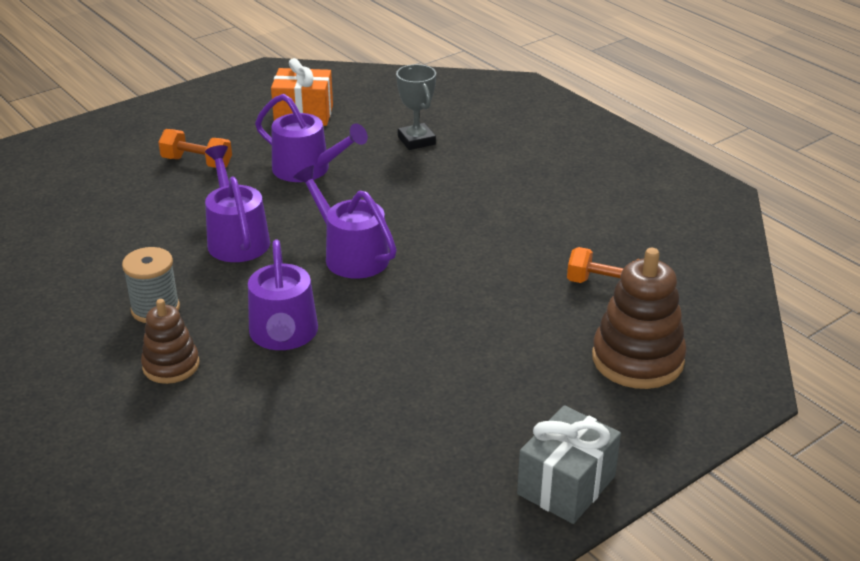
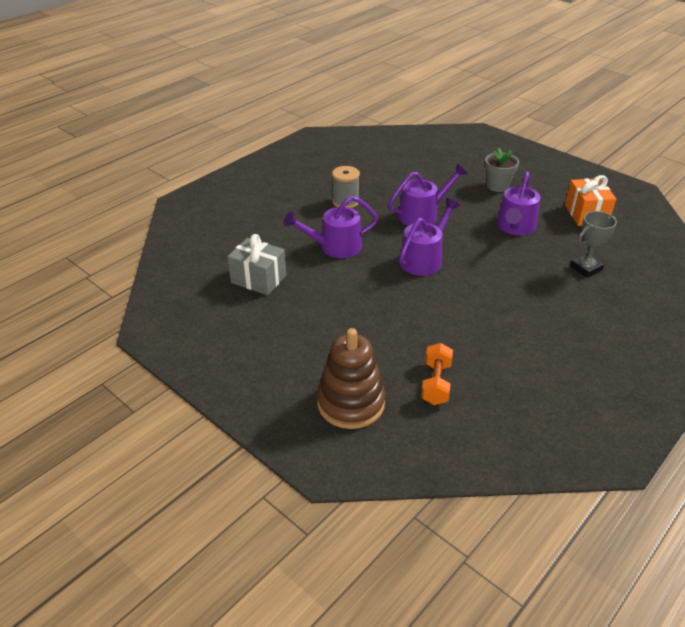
camera: 80 degrees right, 5 degrees up
brown stacking toy [141,299,199,384] -> none
orange dumbbell [158,129,232,168] -> grey flower pot [485,148,519,192]
grey gift [517,405,621,524] -> grey gift moved to [227,234,286,295]

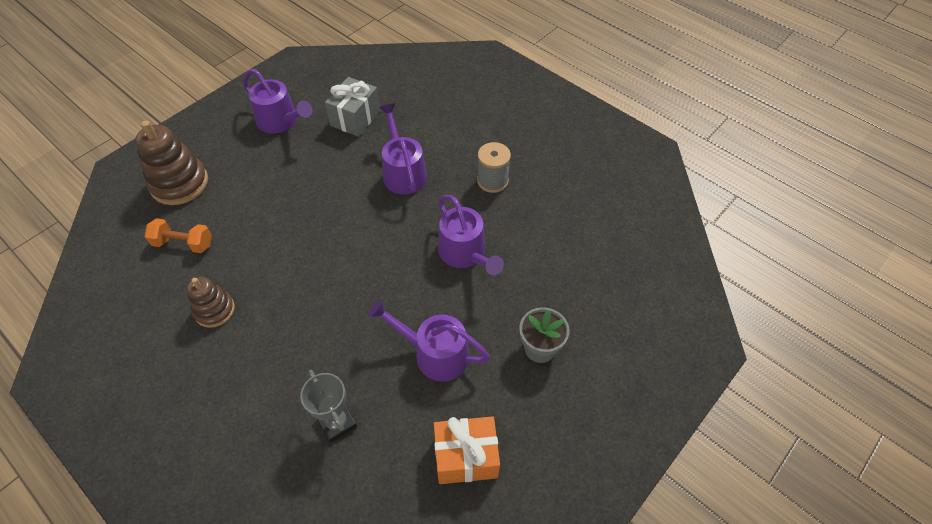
camera: 90 degrees right, 15 degrees up
purple watering can [399,198,460,276] -> purple watering can moved to [243,69,313,134]
none -> brown stacking toy [187,277,235,328]

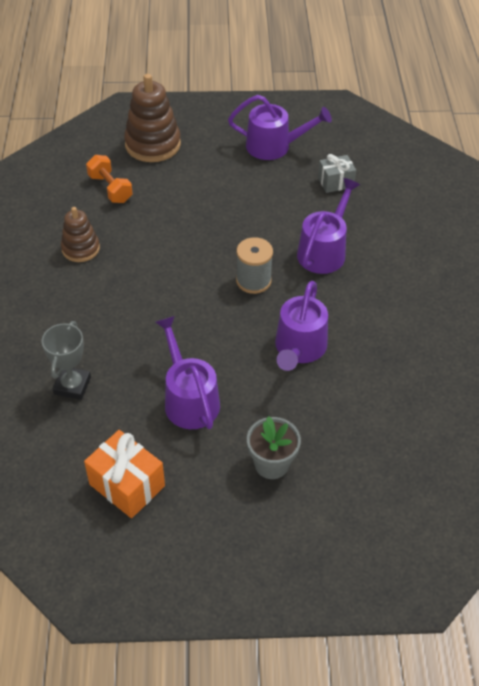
camera: 45 degrees right, 5 degrees down
purple watering can [243,69,313,134] -> purple watering can turned 75 degrees counterclockwise [228,95,332,160]
grey gift [325,77,380,137] -> grey gift [318,154,356,193], size x0.66
grey spool [477,142,511,193] -> grey spool moved to [236,237,273,294]

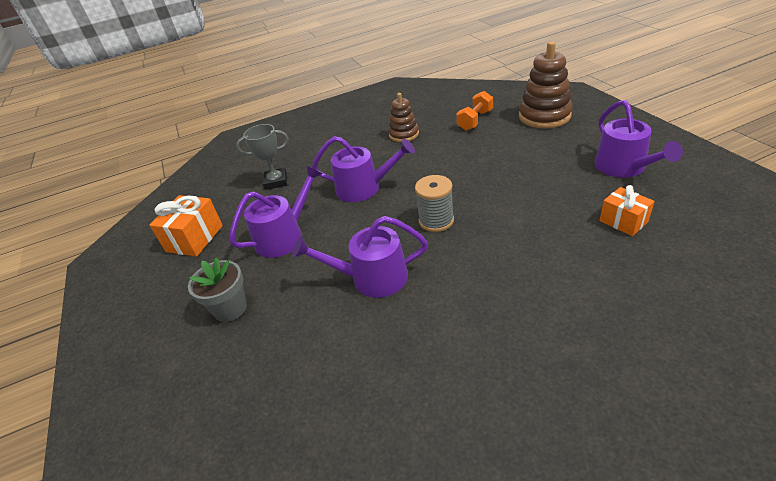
camera: 75 degrees right, 10 degrees down
purple watering can [297,178,360,274] -> purple watering can moved to [312,136,415,202]
grey gift [318,154,356,193] -> orange gift [599,185,655,236]

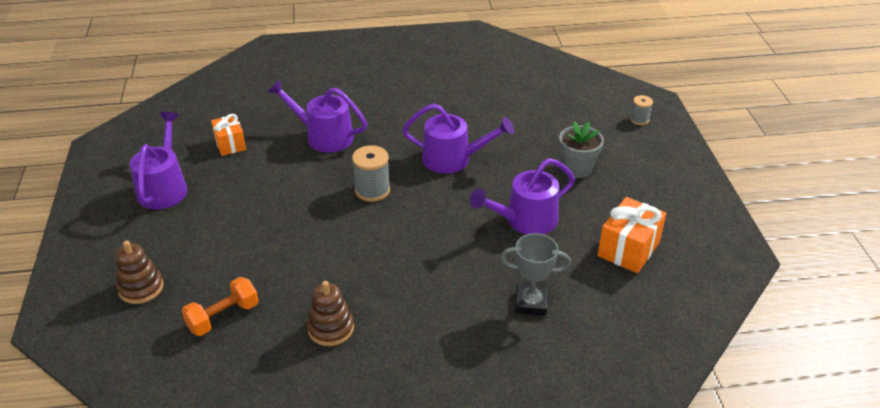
camera: 170 degrees left, 0 degrees up
purple watering can [312,136,415,202] -> purple watering can moved to [268,79,367,152]
brown stacking toy [519,41,573,128] -> brown stacking toy [116,240,164,304], size x0.61
none -> grey spool [630,95,653,125]

